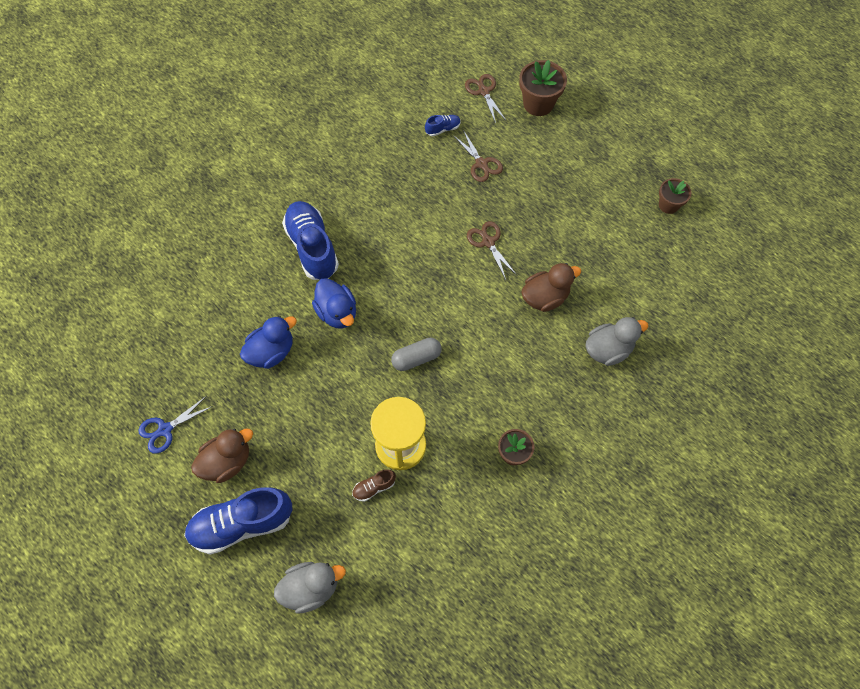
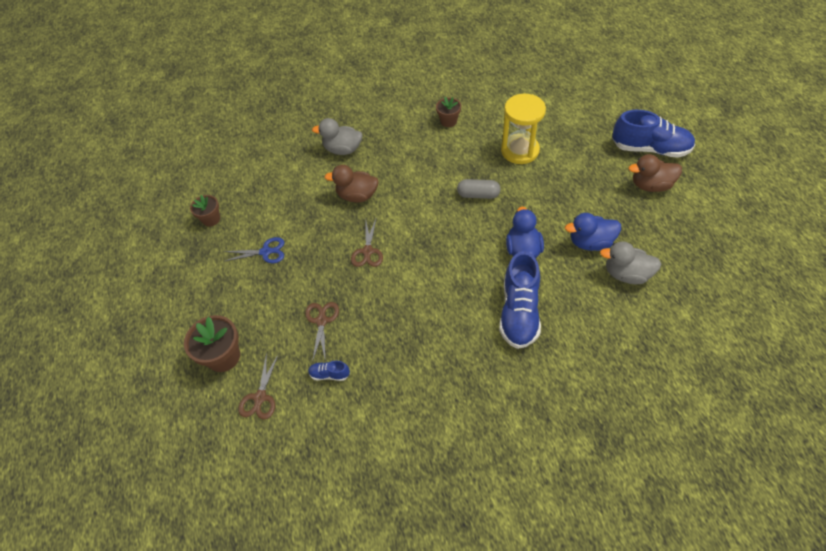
camera: 145 degrees left, 10 degrees down
blue scissors [139,396,213,454] -> blue scissors moved to [223,237,284,263]
grey duck [274,562,346,614] -> grey duck moved to [600,241,661,284]
brown shoe [352,469,396,502] -> none

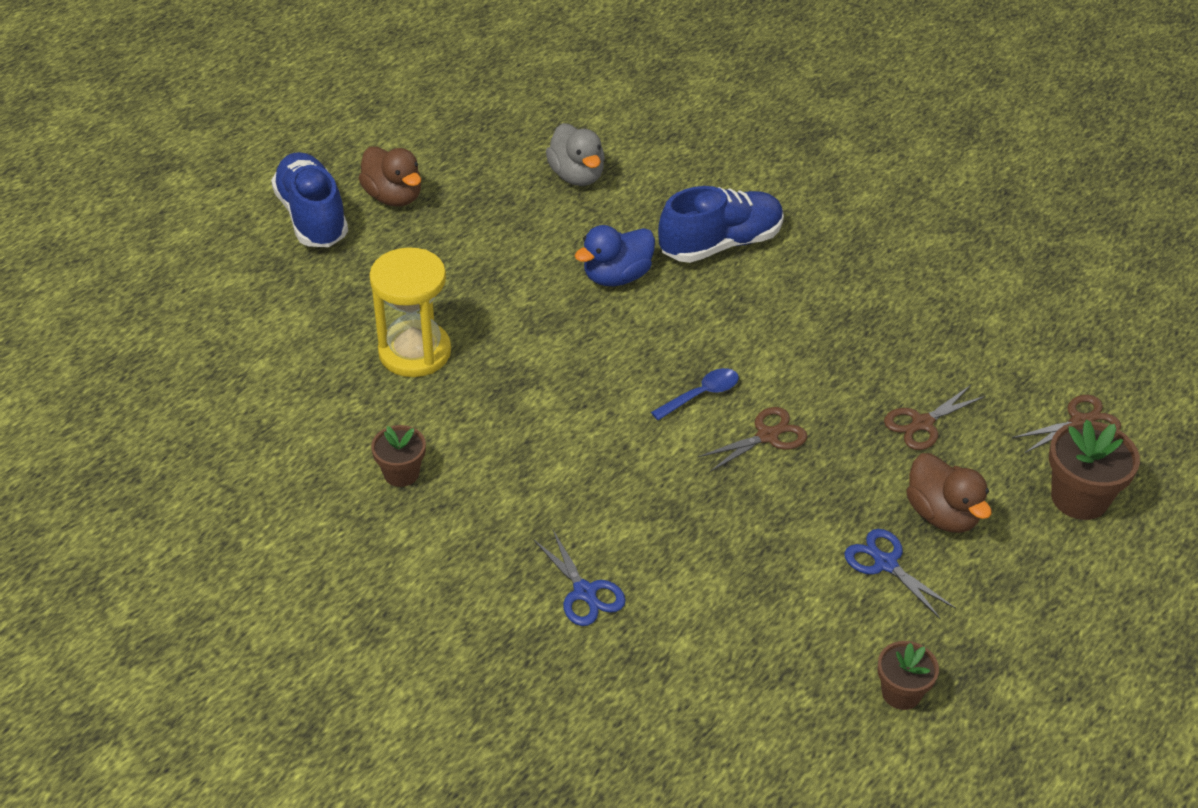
camera: 130 degrees left, 10 degrees down
blue shoe [308,361,350,381] -> none
grey duck [312,118,362,155] -> blue scissors [533,530,626,626]
brown duck [324,165,379,202] -> brown duck moved to [906,453,992,533]
grey capsule [457,179,501,199] -> none
blue duck [565,213,621,251] -> none
none -> blue spoon [651,368,739,420]

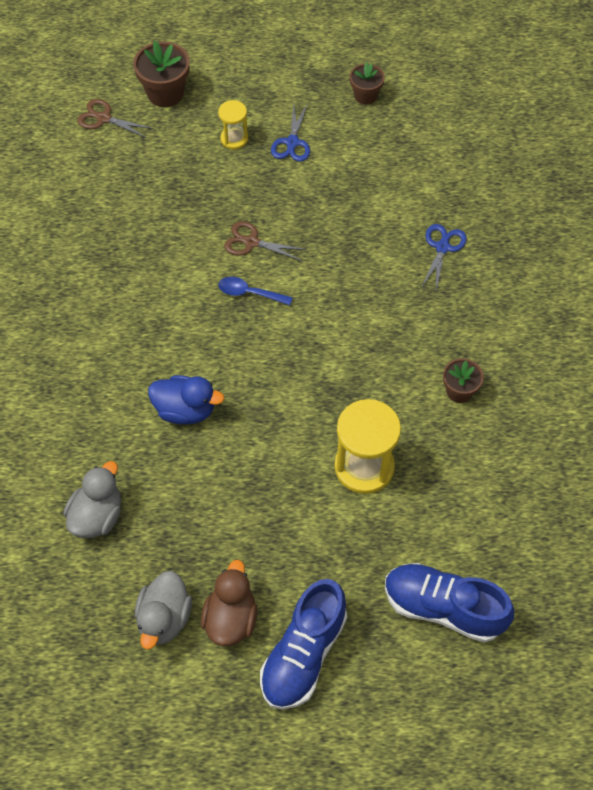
camera: 130 degrees left, 15 degrees up
blue shoe [658,186,784,263] -> blue shoe moved to [385,563,514,642]
brown scissors [884,385,986,450] -> none
brown duck [906,453,992,533] -> yellow hourglass [218,100,248,149]
none -> grey duck [135,571,192,649]

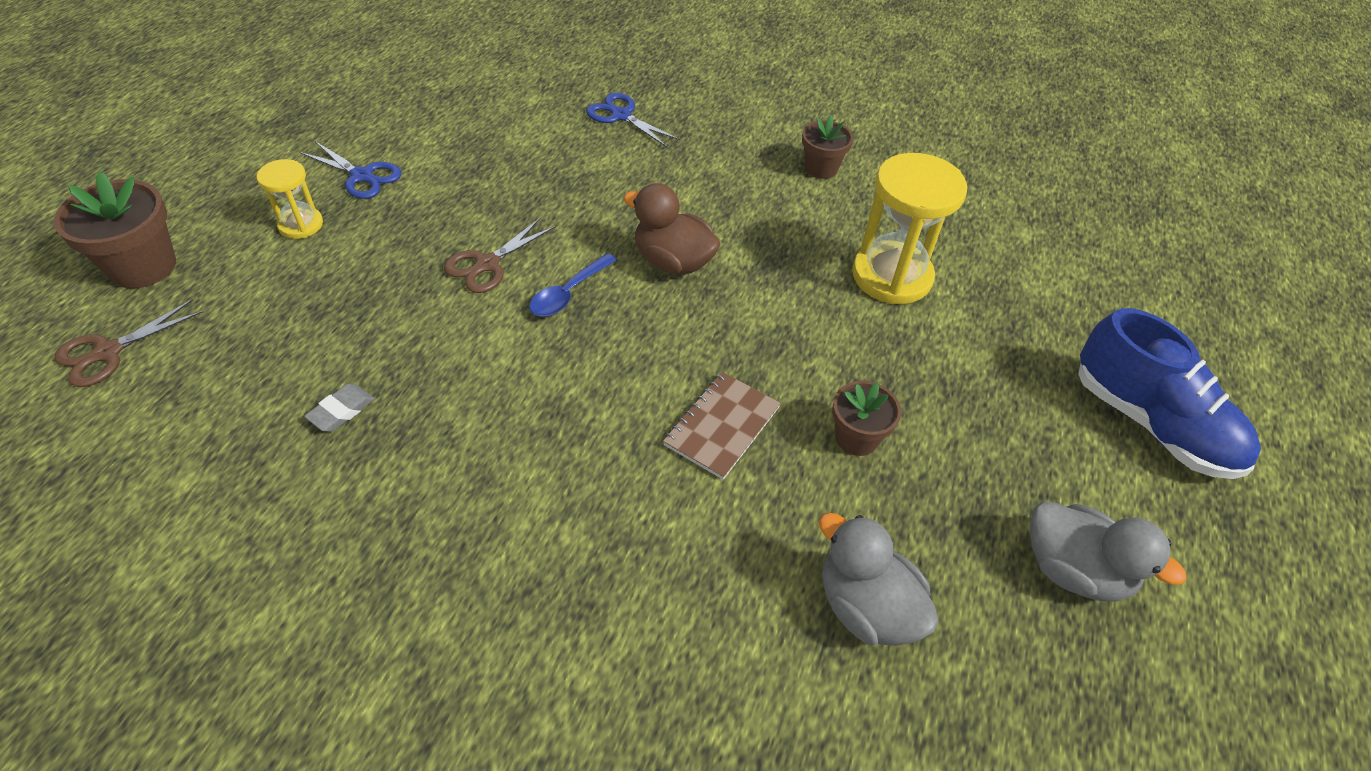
camera: 70 degrees left, 10 degrees down
blue duck [148,375,224,424] -> brown notebook [663,372,781,480]
brown duck [201,560,257,646] -> brown duck moved to [623,183,720,275]
brown flower pot [350,62,385,105] -> brown flower pot moved to [832,381,901,456]
blue shoe [385,563,514,642] -> none
none -> grey eraser [304,384,375,432]

